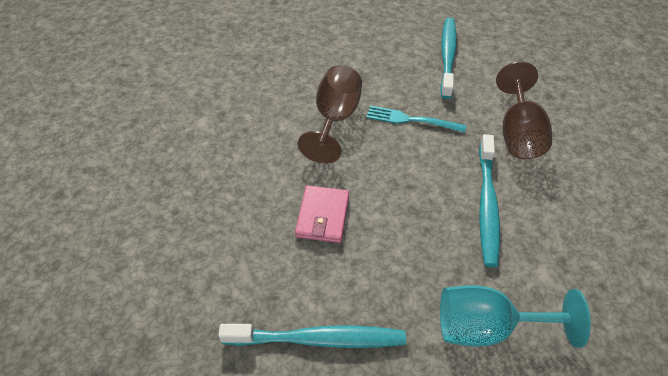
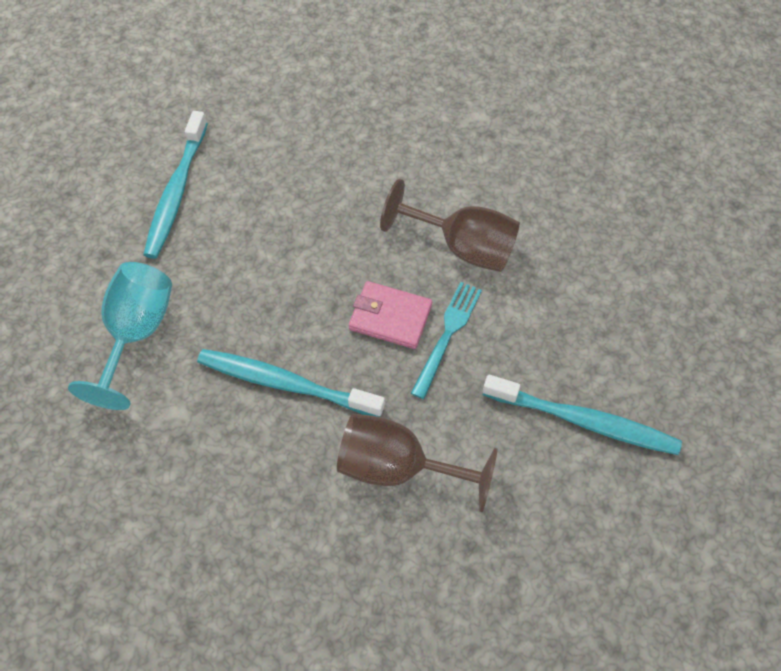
camera: 100 degrees right, 10 degrees up
pink wallet [295,185,349,243] -> pink wallet moved to [349,281,432,349]

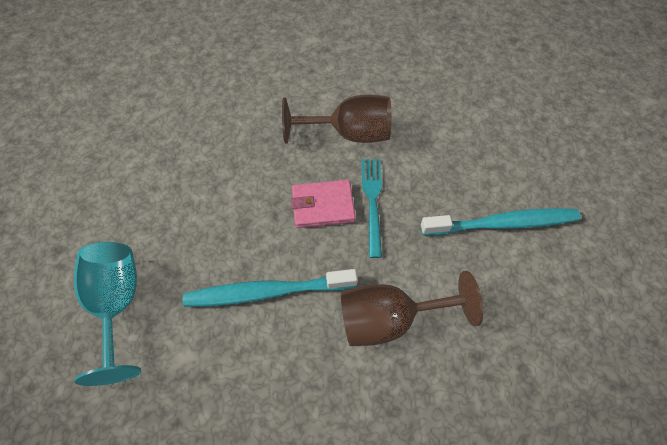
camera: 25 degrees left, 0 degrees up
turquoise toothbrush [143,111,208,259] -> none

